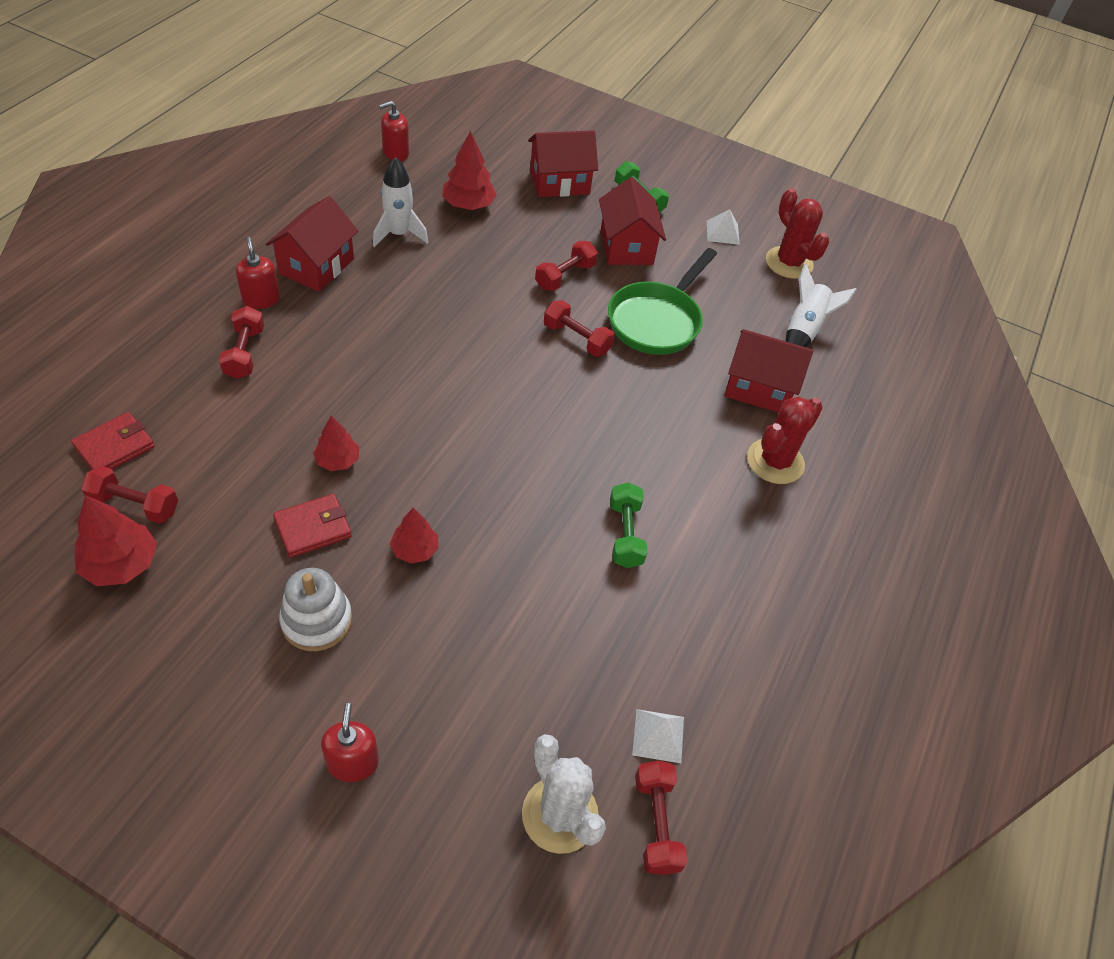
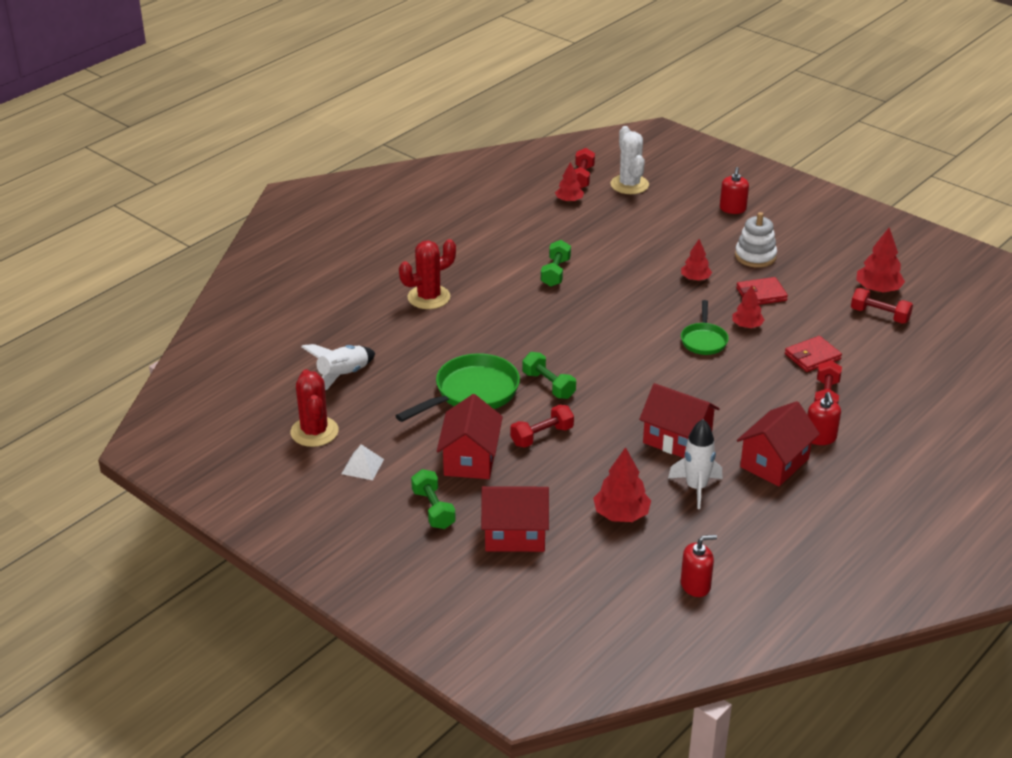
camera: 160 degrees left, 15 degrees down
red wallet [71,412,155,470] -> red wallet moved to [785,336,842,372]
red dumbbell [544,300,614,357] -> green dumbbell [522,352,576,399]
white pyramid [632,709,684,763] -> red tree [555,162,584,202]
red house [724,329,814,413] -> red house moved to [639,383,720,458]
none -> green pan [681,300,729,355]

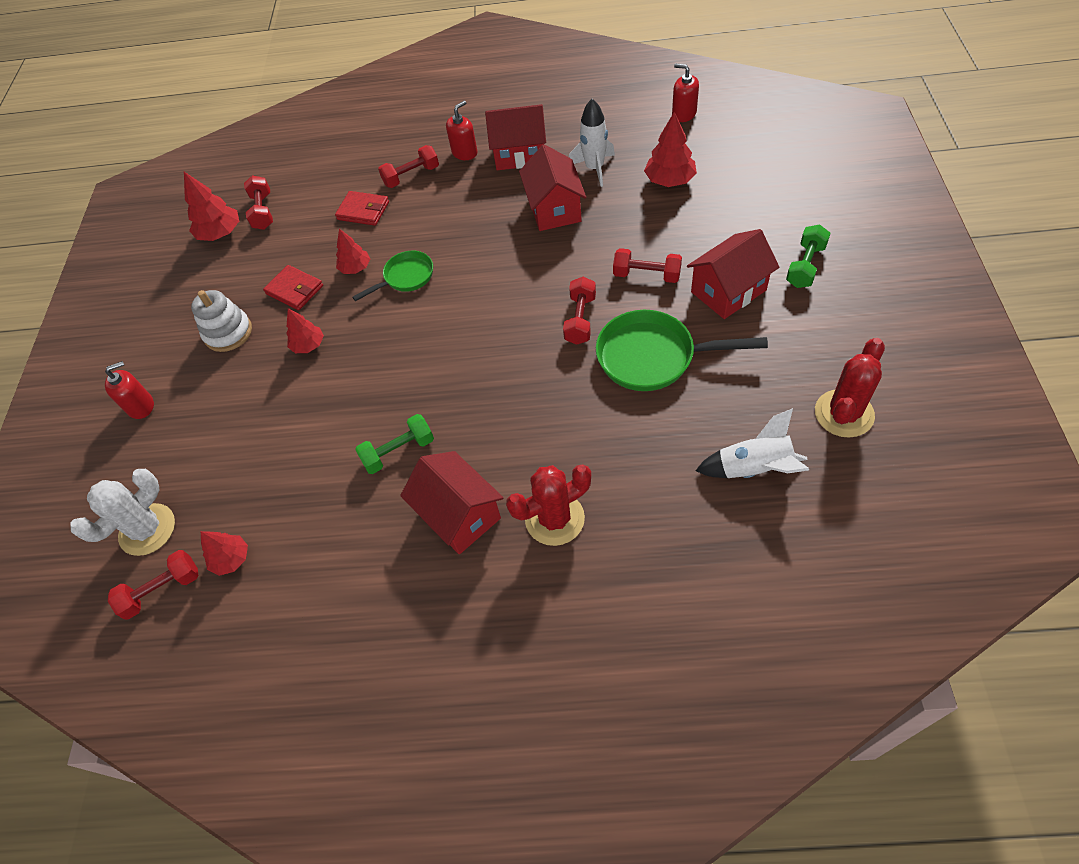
camera: 125 degrees left, 20 degrees up
white pyramid [342,444,384,480] -> none
red cactus [399,239,456,309] -> red cactus turned 45 degrees counterclockwise [506,464,591,546]
red house [481,486,549,552] -> red house moved to [400,451,504,554]
green dumbbell [522,352,576,399] -> red dumbbell [563,277,596,345]

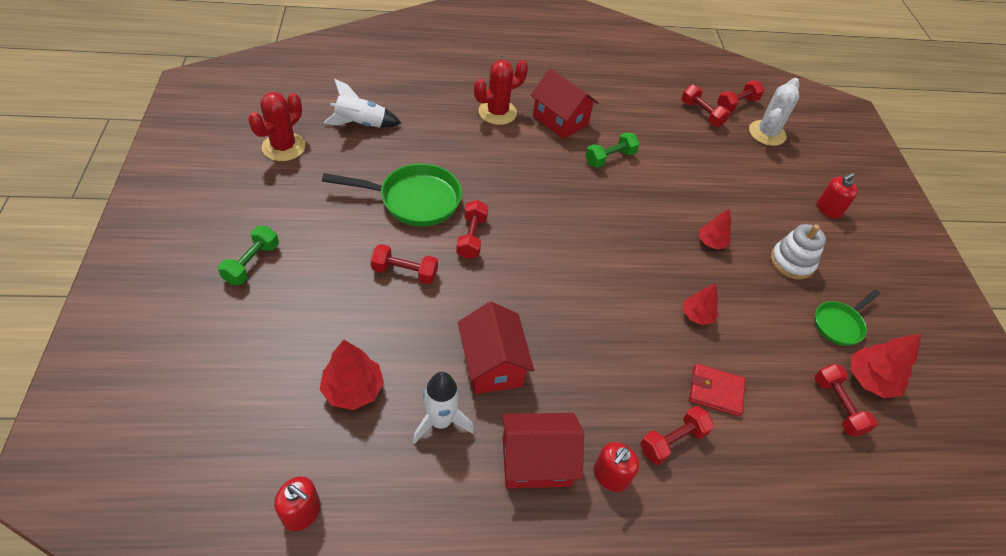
camera: 165 degrees right, 5 degrees down
red tree [201,531,248,576] -> red dumbbell [681,85,730,127]
red wallet [263,265,323,310] -> none
green pan [352,251,433,301] -> green pan moved to [814,290,880,346]
red house [687,229,779,319] -> none

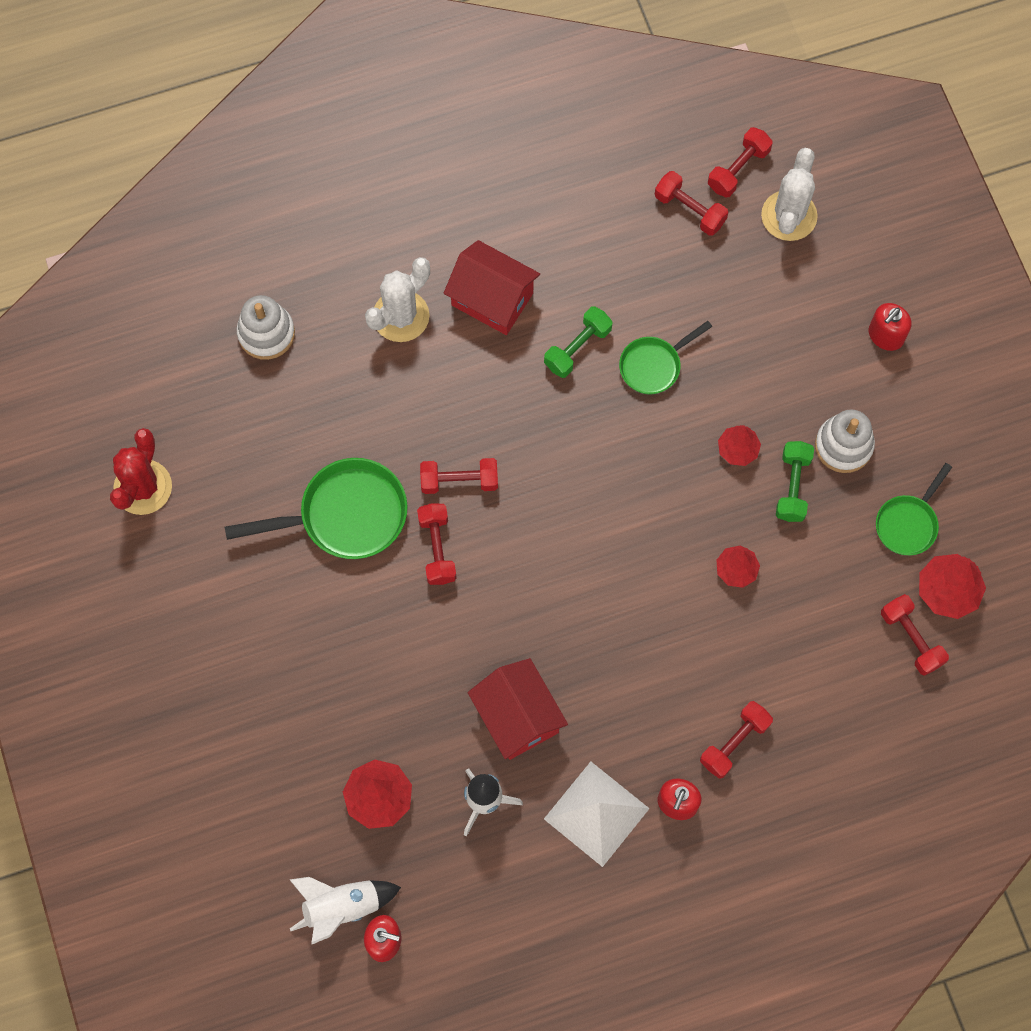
camera: 10 degrees left, 20 degrees up
green dumbbell [218,226,279,285] -> green dumbbell moved to [776,441,814,522]
white rocket [324,79,402,128] -> white rocket moved to [289,877,401,945]
red dumbbell [370,244,438,284] -> red dumbbell moved to [420,458,498,494]
red cactus [474,60,528,125] -> white cactus [365,257,430,342]
red house [502,413,584,488] -> white pyramid [544,762,650,867]
red wallet [689,364,746,416] -> none
none -> white stacking toy [237,295,295,360]
none -> green pan [619,321,712,394]

